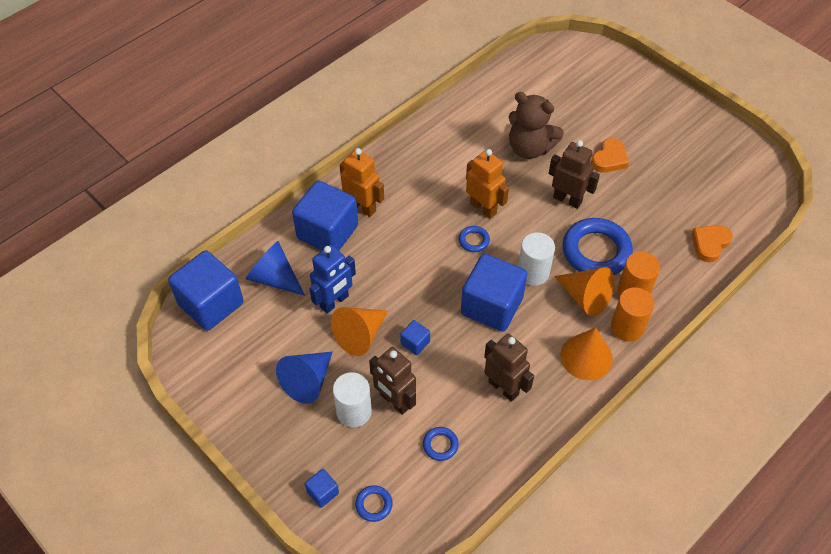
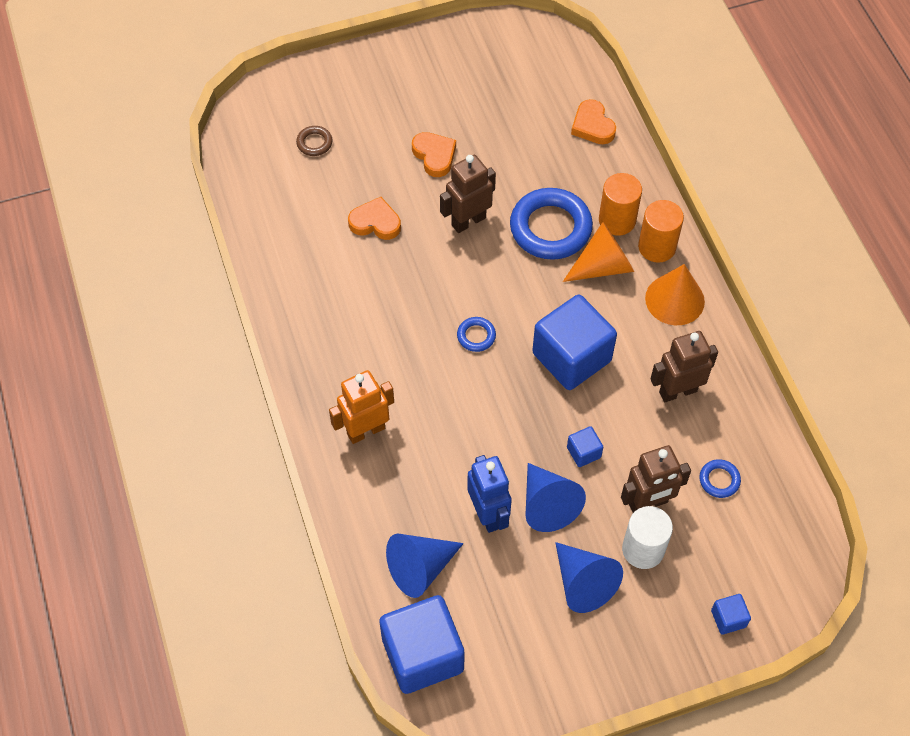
camera: 65 degrees left, 5 degrees up
blue cube [292,180,358,251] -> none
orange cone [331,307,388,356] -> blue cone [525,463,586,532]
blue ring [355,485,393,522] -> none
orange robot [466,149,509,219] -> none
brown teddy bear [509,92,564,159] -> orange heart [348,197,401,240]
white cylinder [518,232,555,286] -> none
none -> brown ring [296,126,332,156]

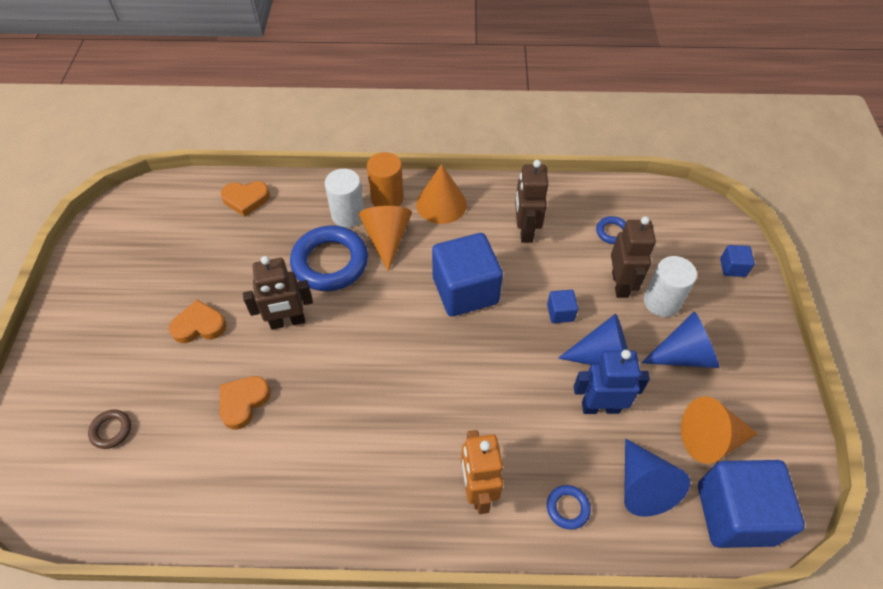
camera: 70 degrees left, 5 degrees down
brown robot [440,155,496,233] -> brown robot turned 90 degrees counterclockwise [243,256,313,330]
blue ring [457,317,496,352] -> blue ring moved to [547,485,591,530]
orange cylinder [599,173,642,236] -> white cylinder [325,169,364,227]
none -> orange cone [681,397,758,464]

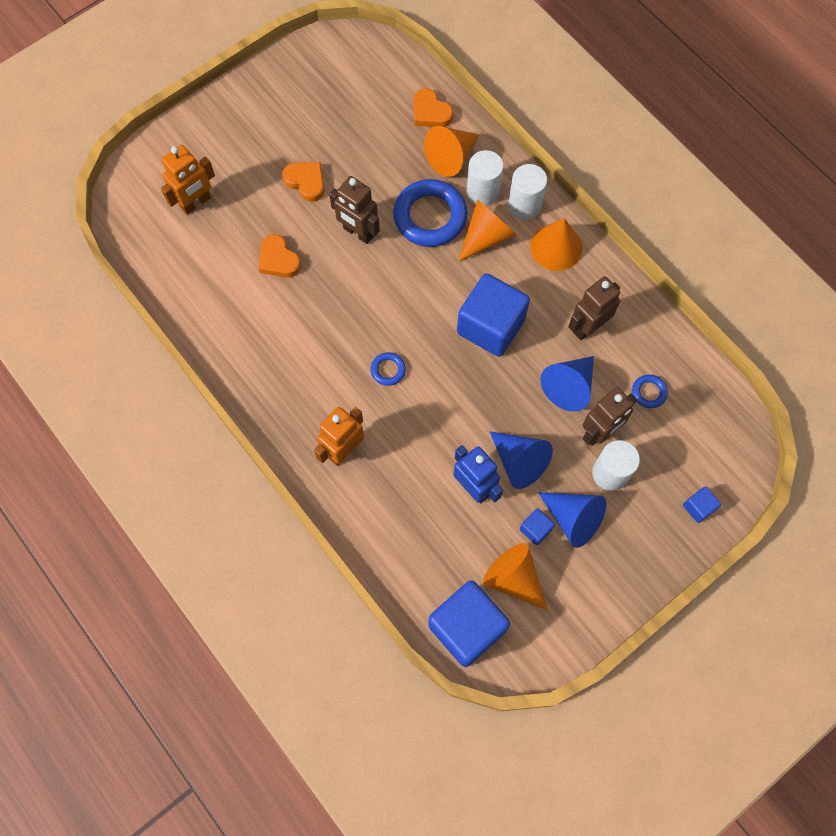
camera: 50 degrees right, 15 degrees up
brown ring [88,410,131,449] -> orange robot [161,145,215,215]
orange heart [219,376,271,430] -> orange heart turned 120 degrees counterclockwise [259,234,301,278]
orange cylinder [367,152,404,207] -> white cylinder [508,164,547,220]
blue cube [547,290,578,323] -> blue cube moved to [520,508,555,545]
blue ring [547,485,591,530] -> blue ring moved to [371,352,406,386]
blue cone [624,438,690,517] -> blue cone moved to [540,356,594,412]
none -> orange cone [424,126,479,177]

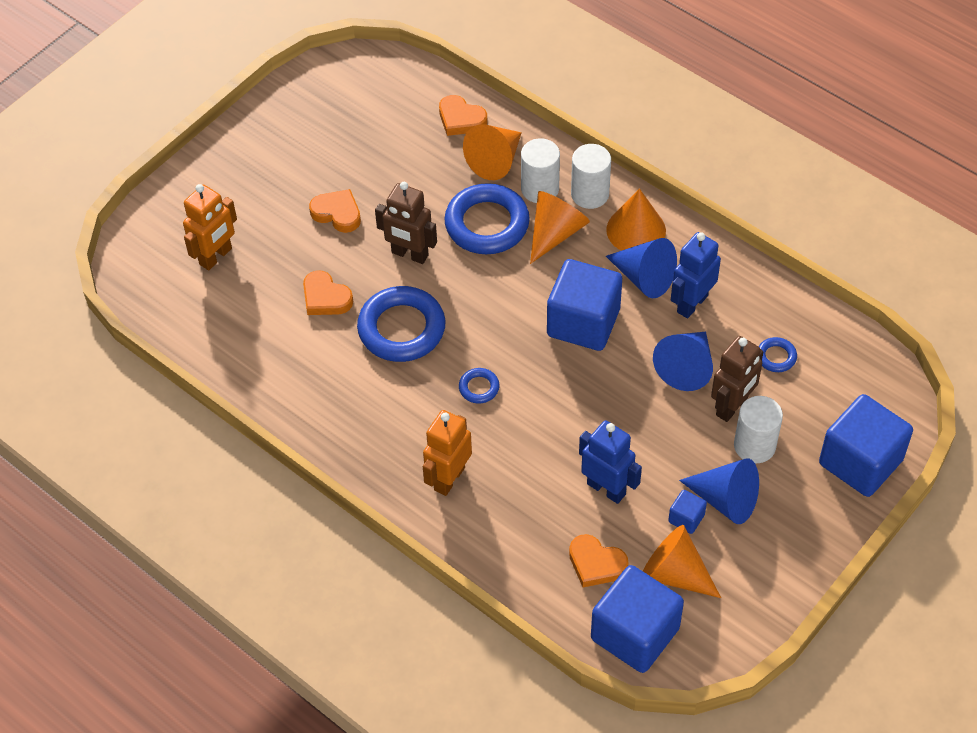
camera: 10 degrees left, 15 degrees down
blue cone [490,431,553,489] -> blue cone moved to [606,238,677,298]
brown robot [568,276,620,340] -> blue robot [671,232,721,318]
blue cube [683,486,721,523] -> blue cube [819,394,913,497], size x2.30
none -> blue ring [357,286,446,362]
none -> orange heart [569,534,628,587]

